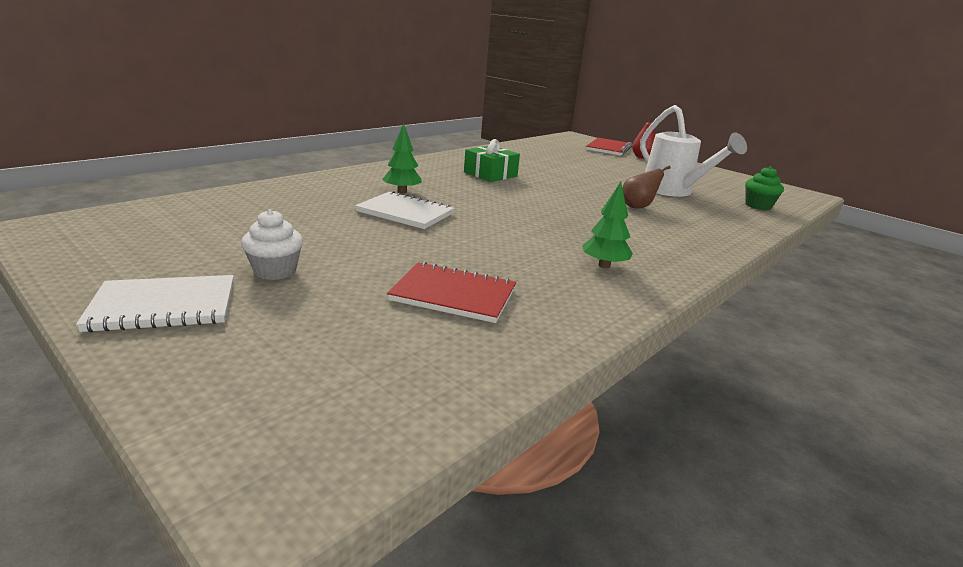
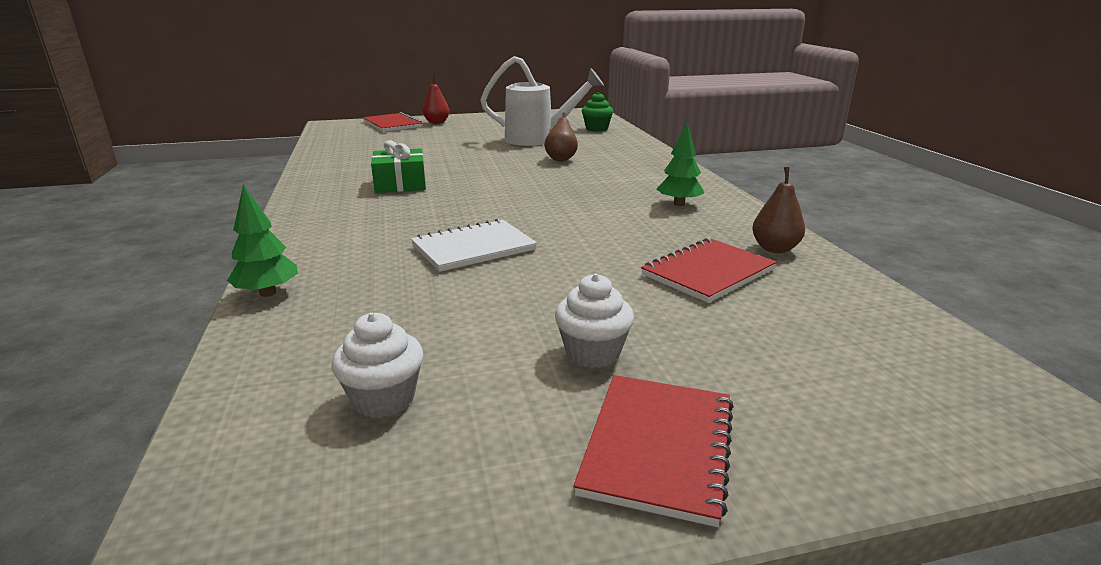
camera: 55 degrees left, 0 degrees up
white notebook [76,275,234,332] -> red notebook [573,375,734,527]
green tree [383,123,422,193] -> green tree moved to [227,184,298,297]
none -> white cupcake [331,313,423,418]
none -> brown pear [752,167,805,253]

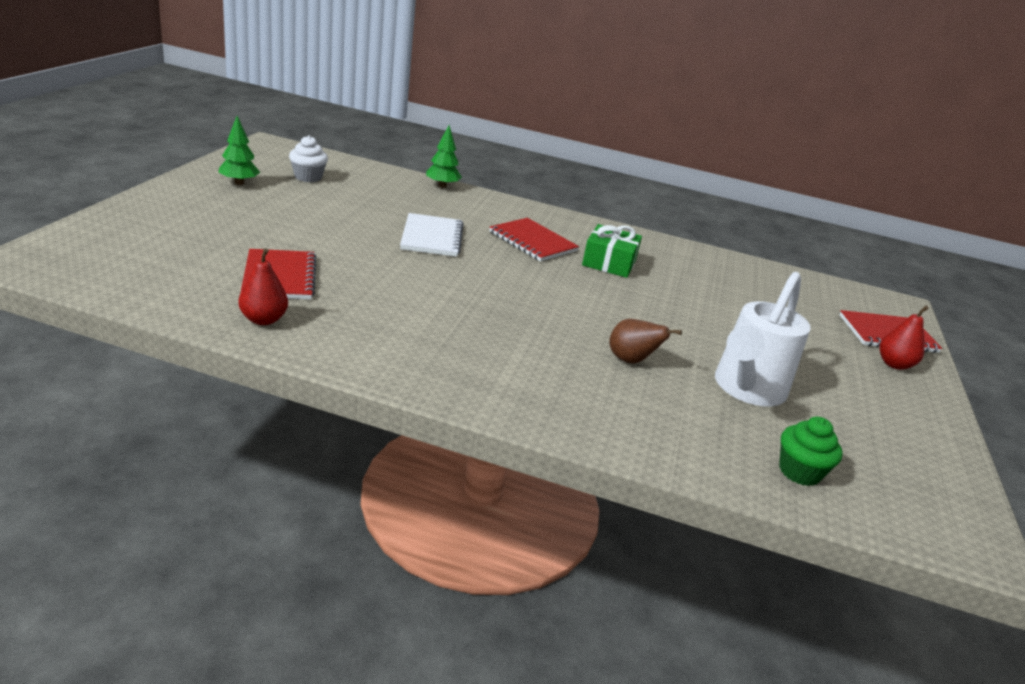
camera: 115 degrees right, 5 degrees up
white cupcake [555,274,634,368] -> none
red notebook [573,375,734,527] -> red notebook moved to [490,218,579,262]
green tree [657,123,704,206] -> green tree moved to [218,116,260,185]
brown pear [752,167,805,253] -> red pear [238,248,288,325]

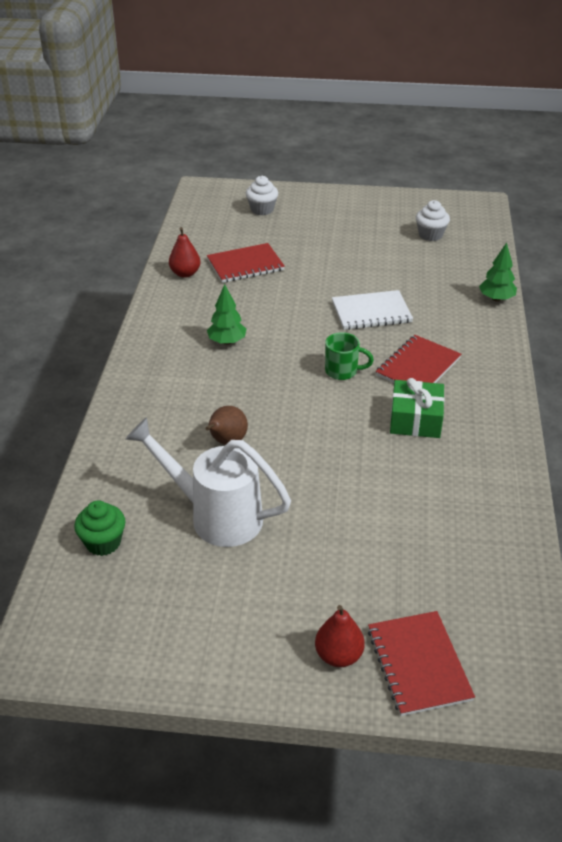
camera: 85 degrees right, 10 degrees up
green tree [218,116,260,185] -> green tree moved to [207,284,247,345]
none -> white cupcake [246,176,278,215]
none -> green mug [325,332,374,380]

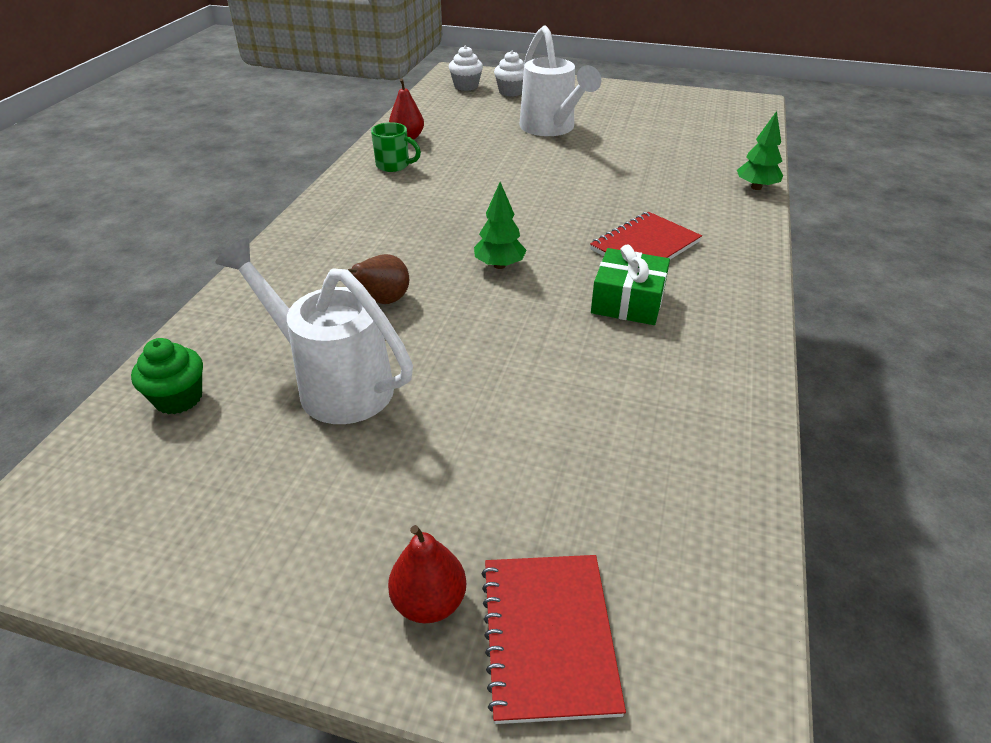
camera: 10 degrees right, 0 degrees up
red notebook [207,243,285,283] -> none
green tree [207,284,247,345] -> green tree moved to [474,182,527,269]
green mug [325,332,374,380] -> green mug moved to [371,122,421,172]
white notebook [332,290,413,330] -> none
white cupcake [416,200,450,241] -> white cupcake moved to [449,45,483,91]
none -> white watering can [519,25,601,136]

